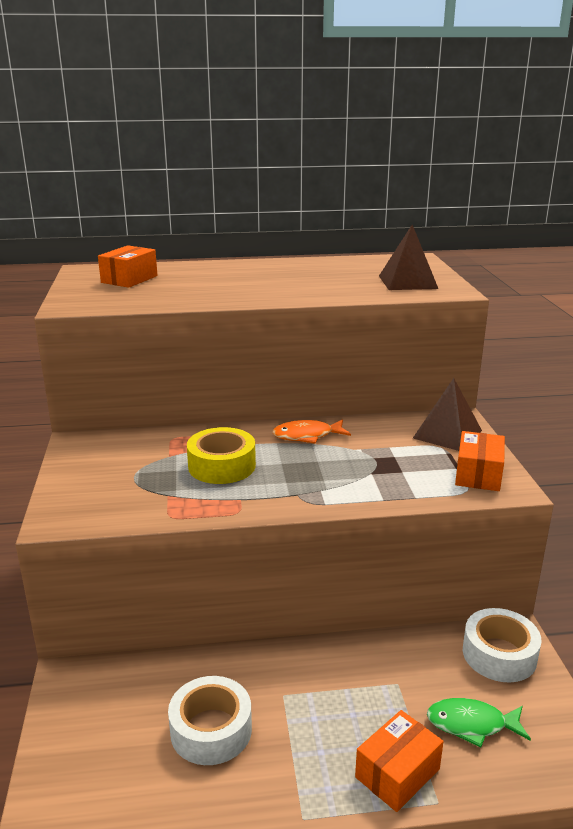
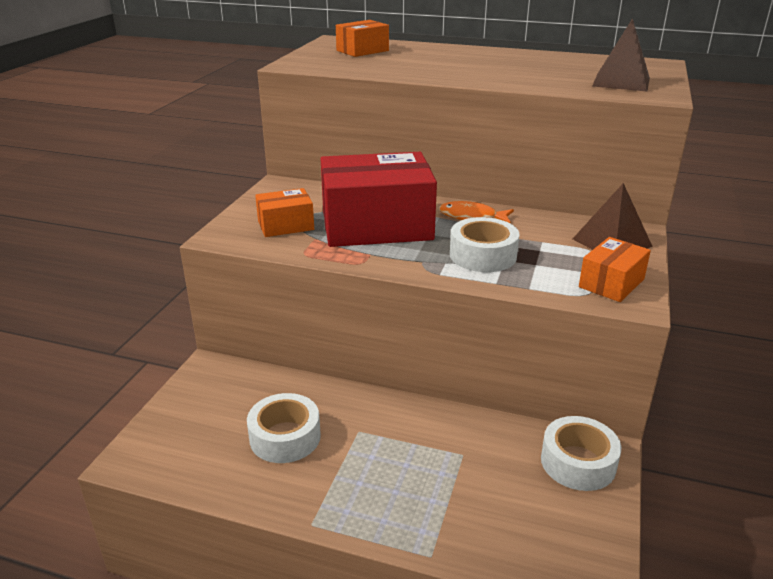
camera: 25 degrees right, 5 degrees up
yellow tape [187,427,256,484] -> red box [321,152,437,247]
orange box [355,710,443,812] -> orange box moved to [255,188,314,237]
green fish [427,698,531,748] -> none
none -> white tape [450,217,520,272]

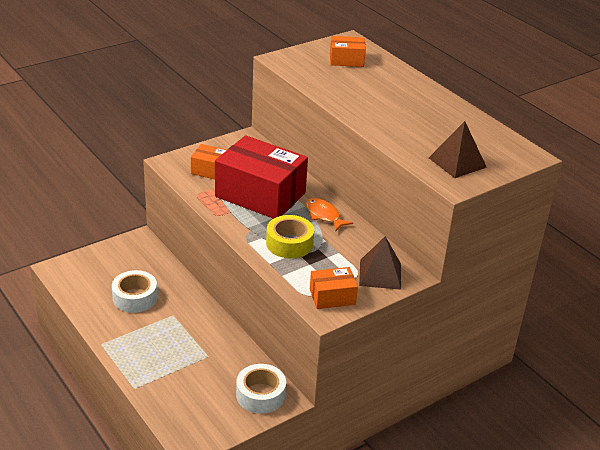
camera: 35 degrees right, 5 degrees up
white tape [450,217,520,272] -> yellow tape [266,215,314,258]

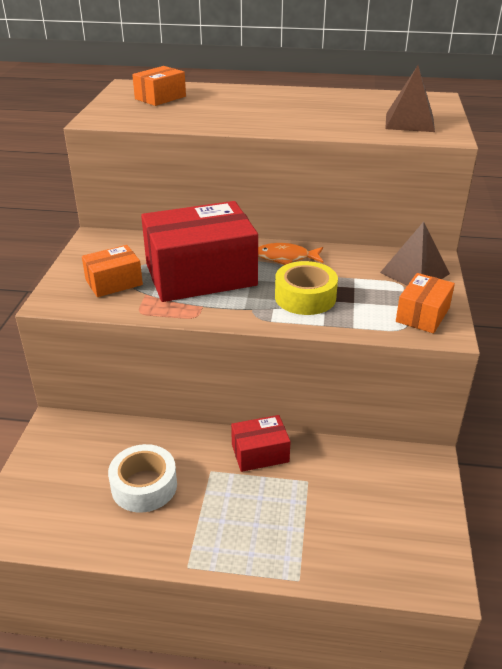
camera: 45 degrees left, 0 degrees up
white tape [236,364,286,414] -> none
none -> red box [231,415,291,472]

